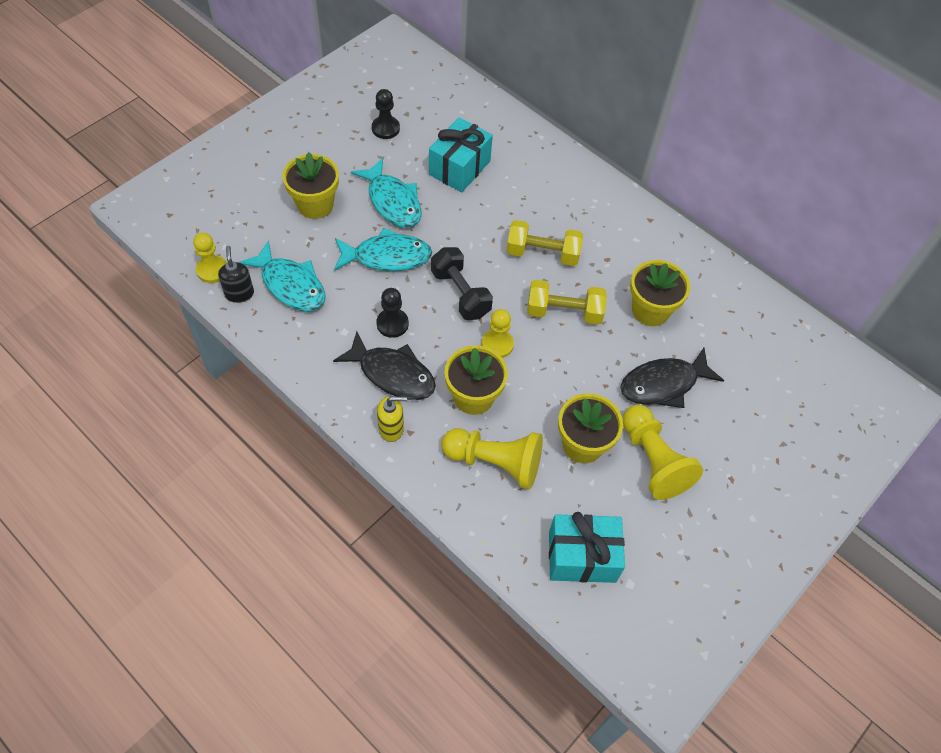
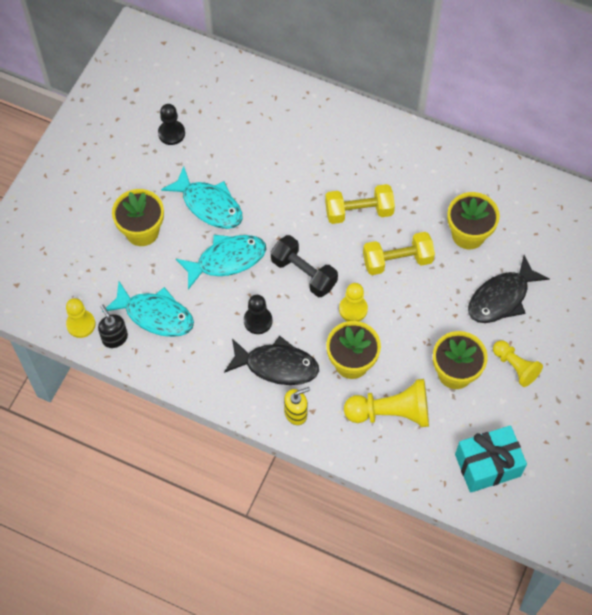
camera: 15 degrees left, 5 degrees up
turquoise gift [429,117,493,192] -> none
yellow pawn [622,405,703,500] -> yellow pawn [493,340,543,387], size x0.63

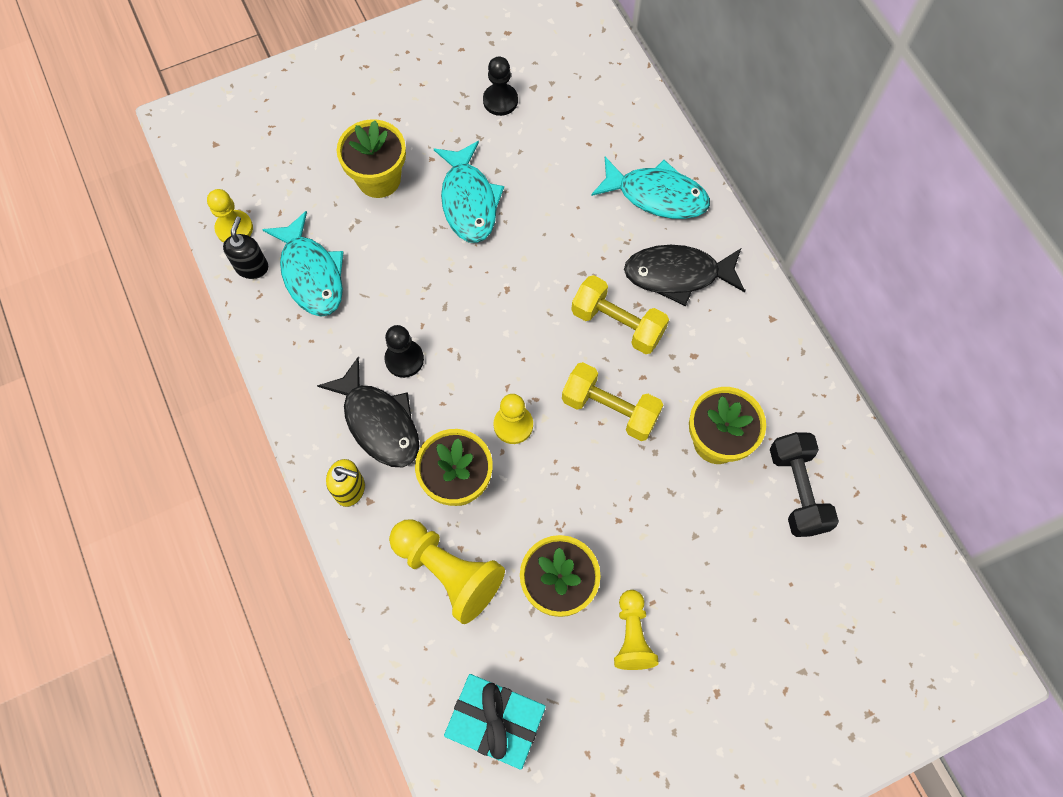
camera: 40 degrees right, 5 degrees up
turquoise fish [176,235,266,290] -> turquoise fish moved to [591,157,710,219]
black dumbbell [271,235,338,297] -> black dumbbell moved to [770,432,839,537]
black fish [468,255,550,323] -> black fish moved to [624,245,745,306]

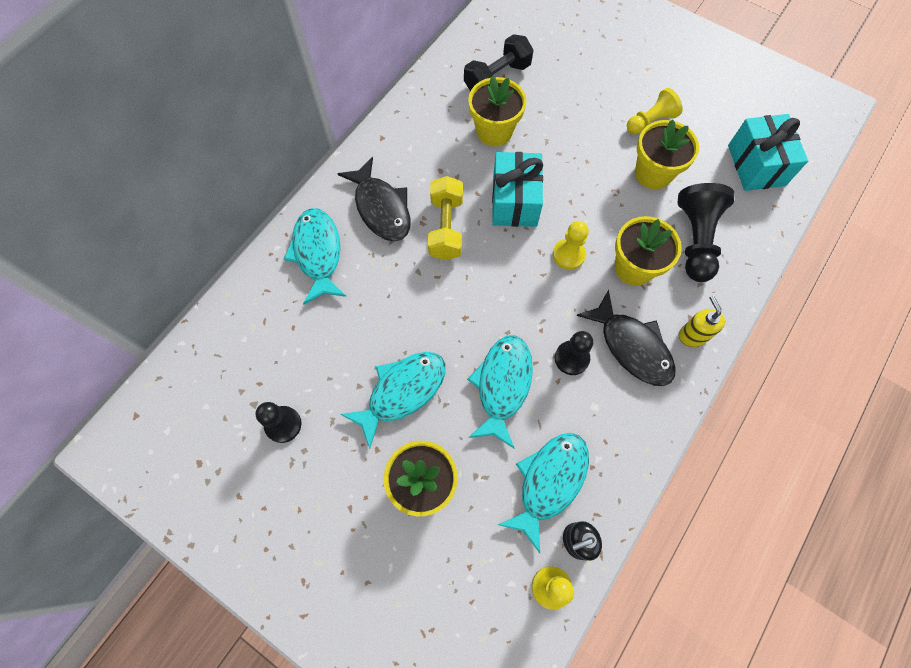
camera: 120 degrees left, 0 degrees up
black fish [317,357,420,467] -> black fish turned 120 degrees clockwise [576,290,676,386]
yellow pawn [389,519,505,624] -> black pawn [678,183,734,282]
yellow dumbbell [562,362,663,441] -> turquoise gift [492,152,543,227]
none -> turquoise fish [467,335,533,449]

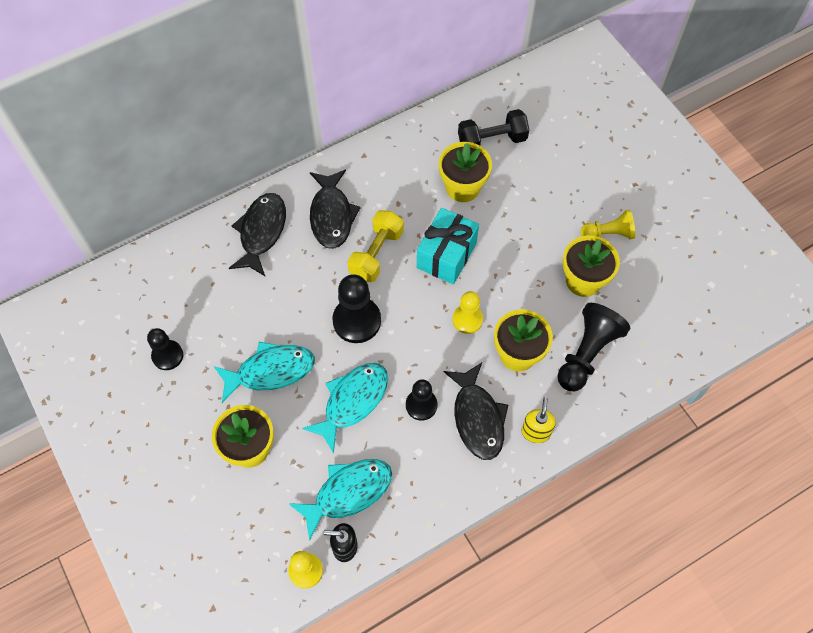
camera: 25 degrees right, 5 degrees down
turquoise fish [284,208,347,305] -> black fish [229,193,286,276]
turquoise gift [728,114,808,191] -> none
none -> black pawn [332,274,381,343]

